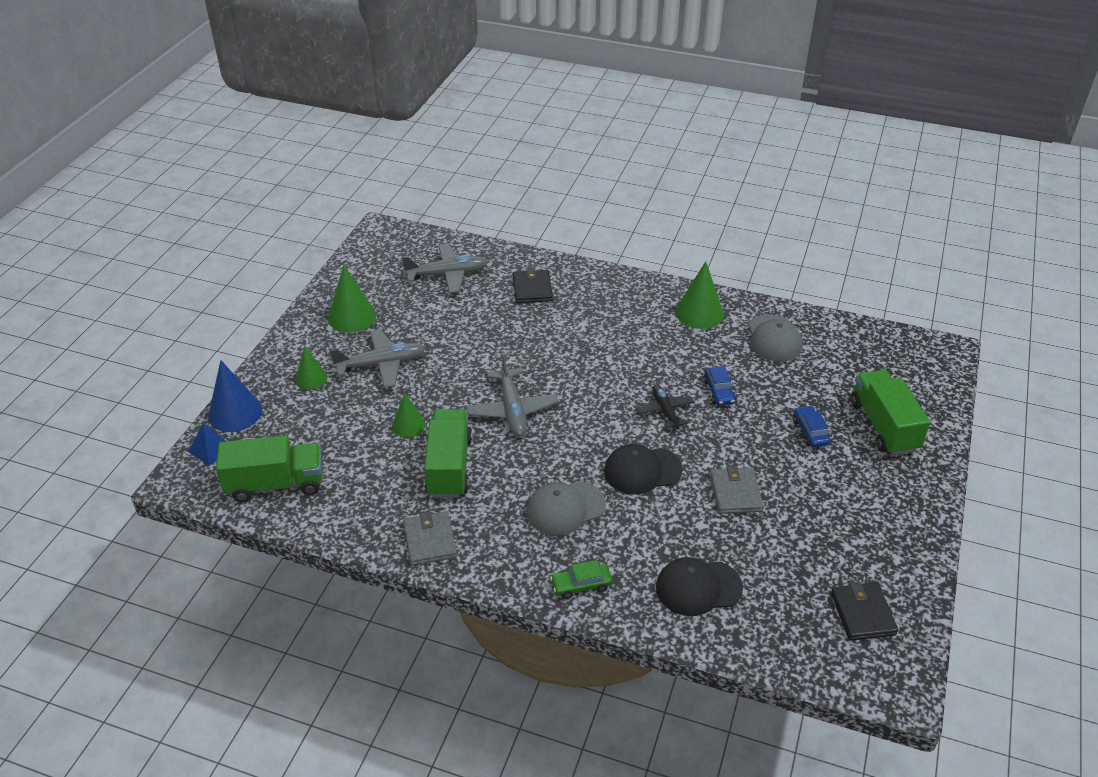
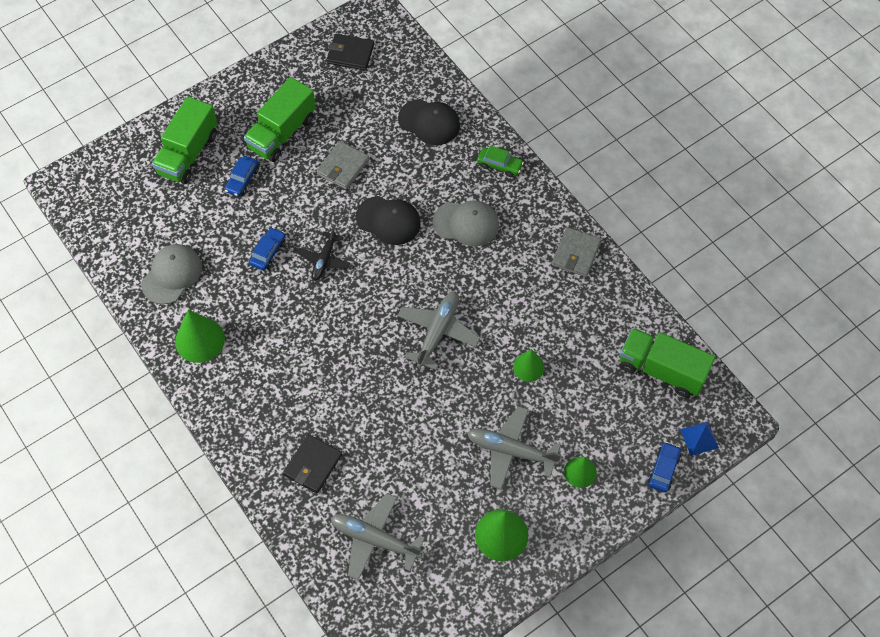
camera: 145 degrees left, 20 degrees up
blue cone [208,360,262,432] -> blue car [648,442,681,493]
green truck [424,409,472,498] -> green truck moved to [244,77,316,162]
black wallet [831,582,898,641] -> black wallet turned 75 degrees clockwise [326,34,374,71]

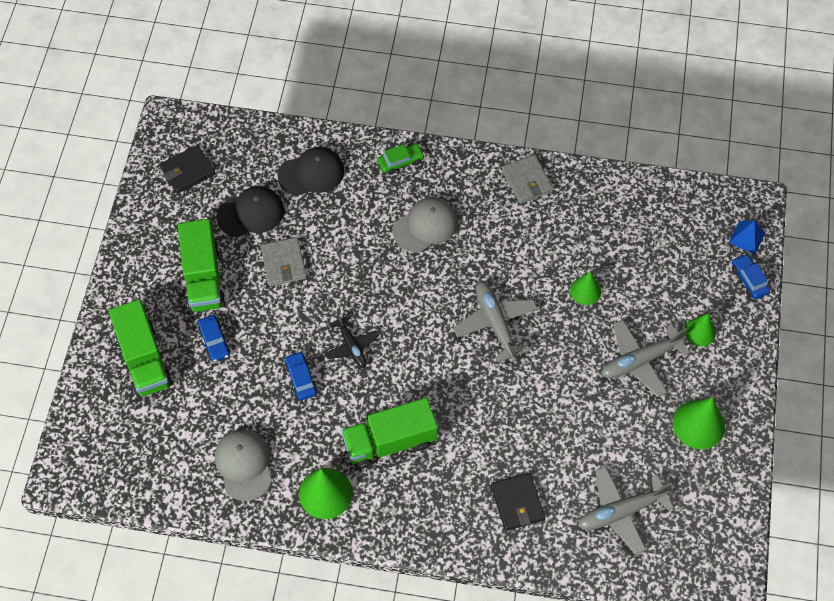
camera: 45 degrees left, 0 degrees up
black cap [356,196,421,245] -> black cap moved to [216,186,284,237]
green truck [620,328,715,397] -> green truck moved to [341,398,438,469]

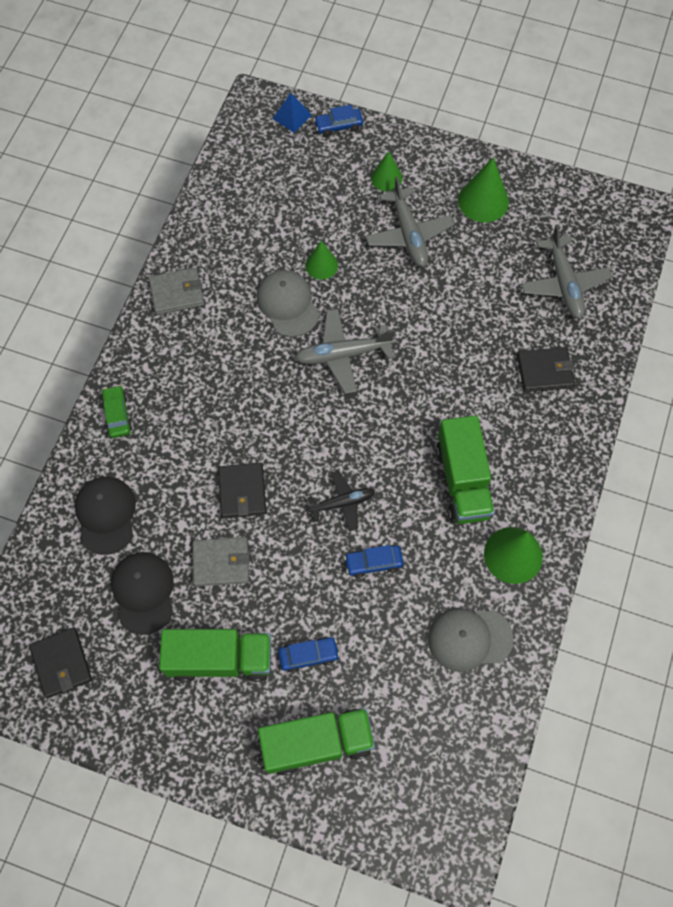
camera: 80 degrees left, 5 degrees up
grey cap [393,197,458,253] -> grey cap moved to [257,270,319,337]
none -> black wallet [218,462,267,518]

